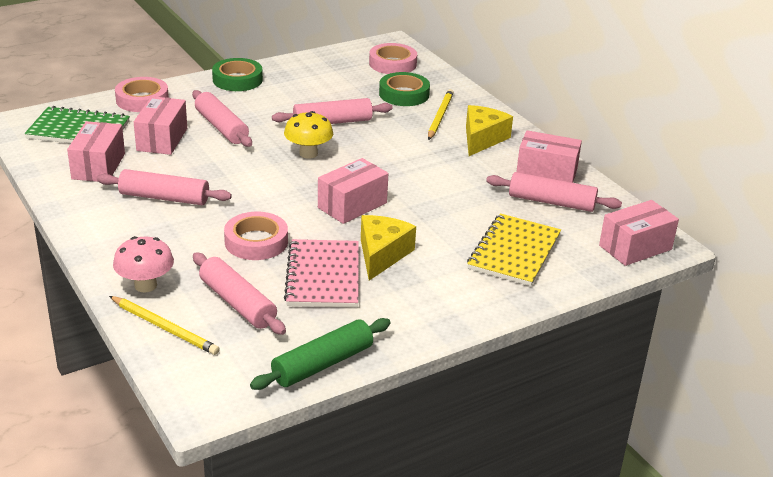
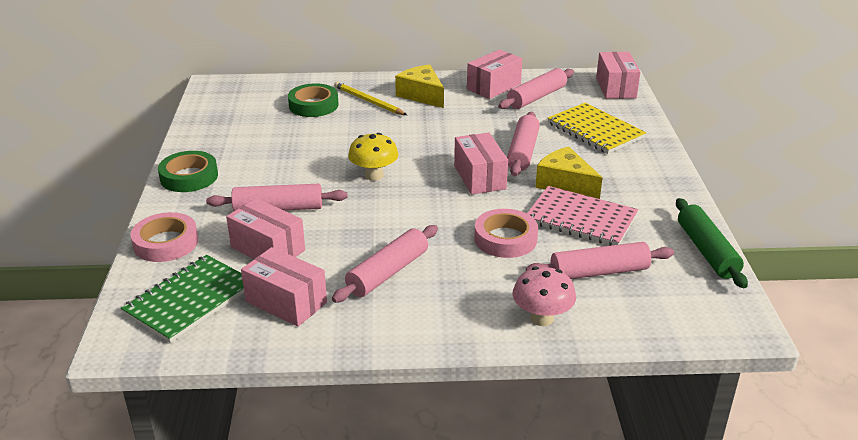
camera: 60 degrees left, 0 degrees up
yellow pencil [109,296,220,355] -> none
pink rolling pin [272,98,393,124] -> pink rolling pin moved to [507,112,540,176]
pink tape [369,43,417,74] -> none

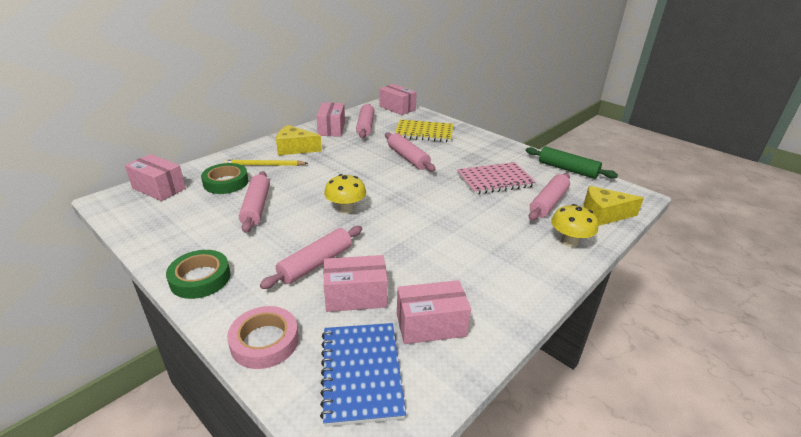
camera: 45 degrees left, 0 degrees up
green notebook [121,255,244,343] -> blue notebook [320,323,406,427]
pink rolling pin [332,225,438,303] -> pink rolling pin moved to [239,171,270,233]
pink box [454,133,508,195] -> pink box moved to [125,154,186,201]
pink tape [474,209,538,258] -> none
pink mushroom [512,267,576,326] -> yellow mushroom [551,204,598,247]
yellow cheese [535,147,603,199] -> yellow cheese moved to [584,186,644,226]

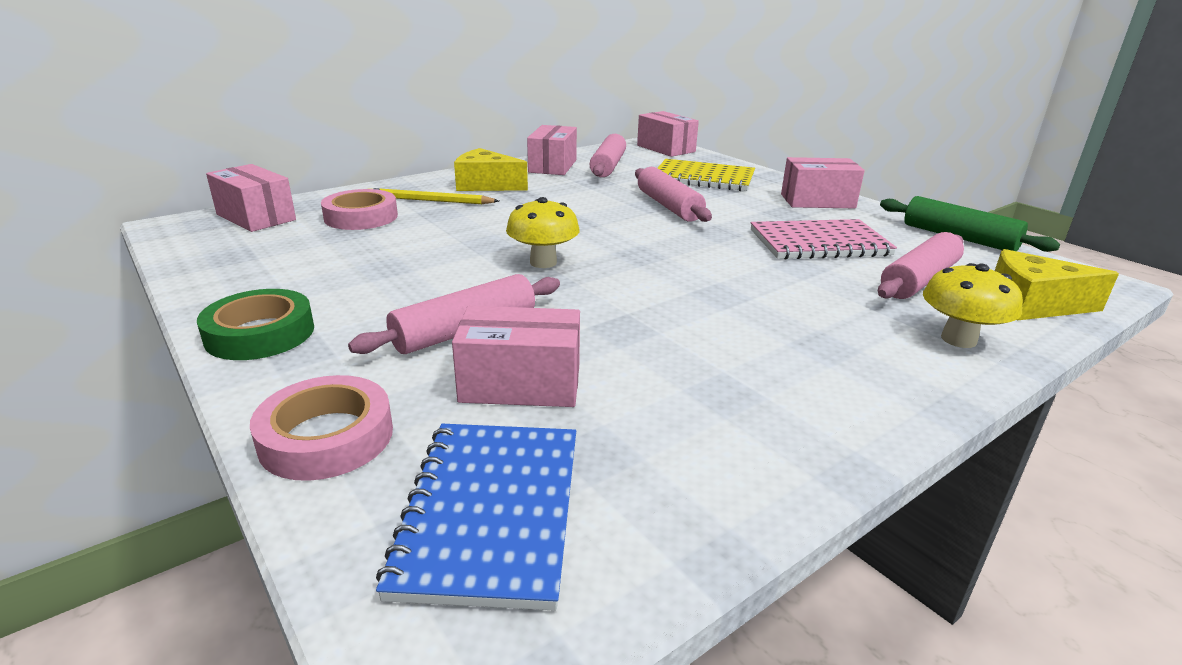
camera: 10 degrees right, 5 degrees down
green tape [201,163,249,194] -> pink tape [321,189,398,230]
pink rolling pin [239,171,270,233] -> none
pink box [397,280,471,344] -> pink box moved to [781,157,865,208]

